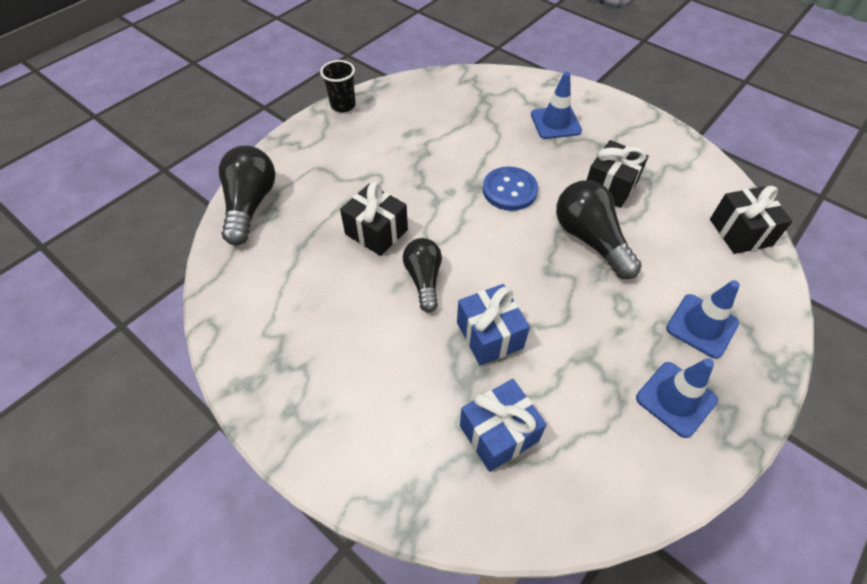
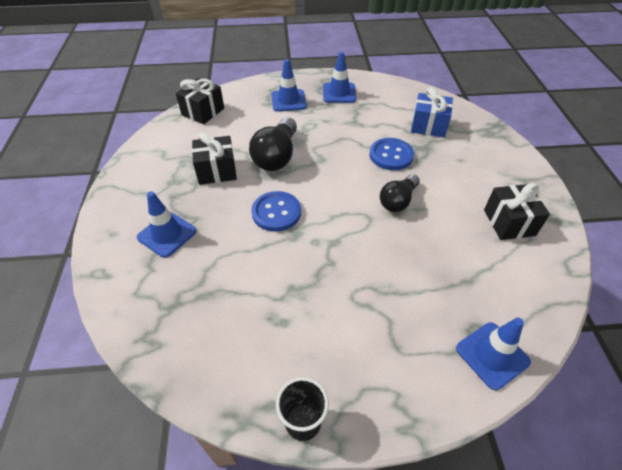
camera: 135 degrees left, 5 degrees down
black light bulb [219,146,276,246] -> blue traffic cone [456,318,531,390]
black gift [340,182,408,256] -> black gift moved to [484,183,550,240]
blue gift [457,284,530,366] -> blue button [369,138,414,170]

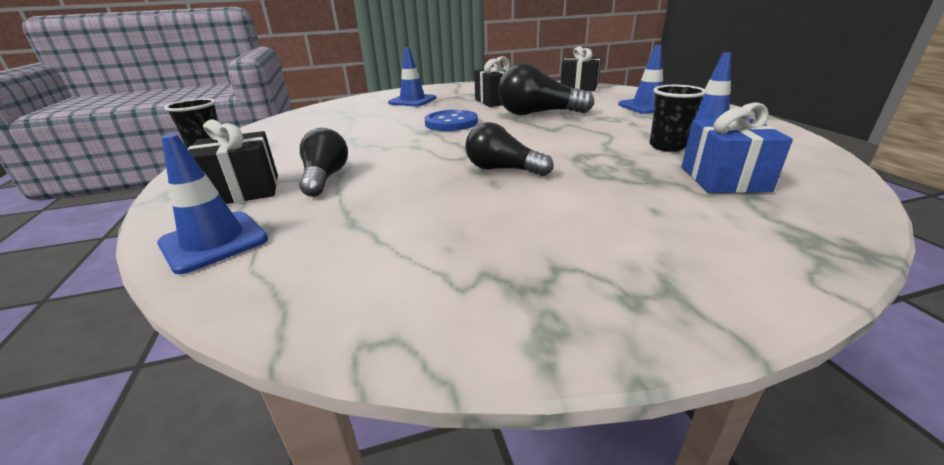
camera: 80 degrees right, 20 degrees down
blue button [369,138,414,170] -> none
black gift [484,183,550,240] -> black gift moved to [188,119,278,204]
none -> black light bulb [299,128,348,197]
none -> black cup [650,85,706,152]

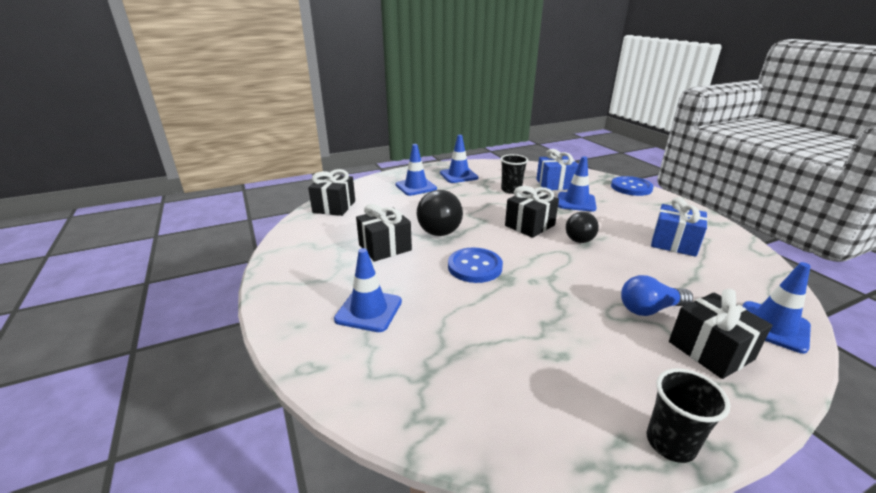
camera: 100 degrees left, 0 degrees up
black light bulb [299,128,348,197] -> blue light bulb [621,275,693,316]
none -> black gift [505,186,559,238]
none -> blue traffic cone [558,156,597,212]
none -> blue button [611,176,654,196]
none -> blue gift [651,197,708,257]

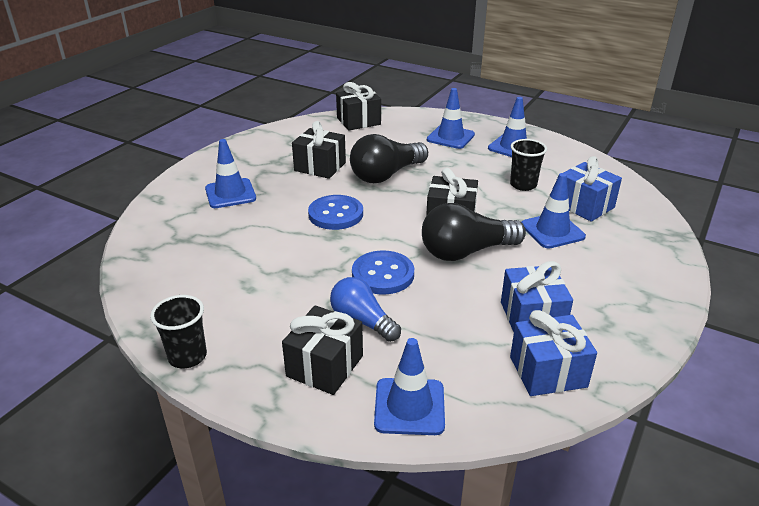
camera: 55 degrees right, 5 degrees up
black light bulb [566,211,599,243] -> black light bulb [422,203,526,261], size x1.50
blue button [611,176,654,196] -> blue button moved to [352,250,414,295]
none -> blue gift [510,310,597,396]

